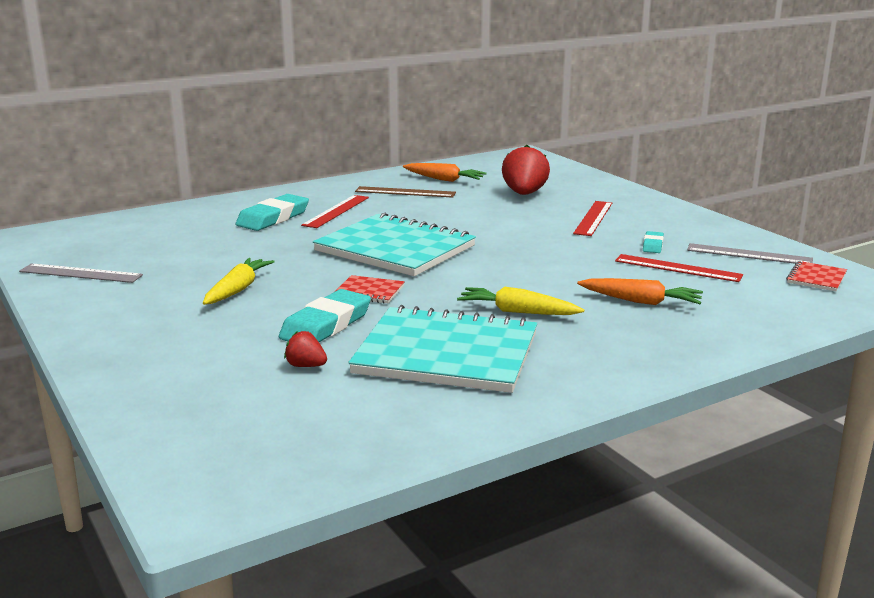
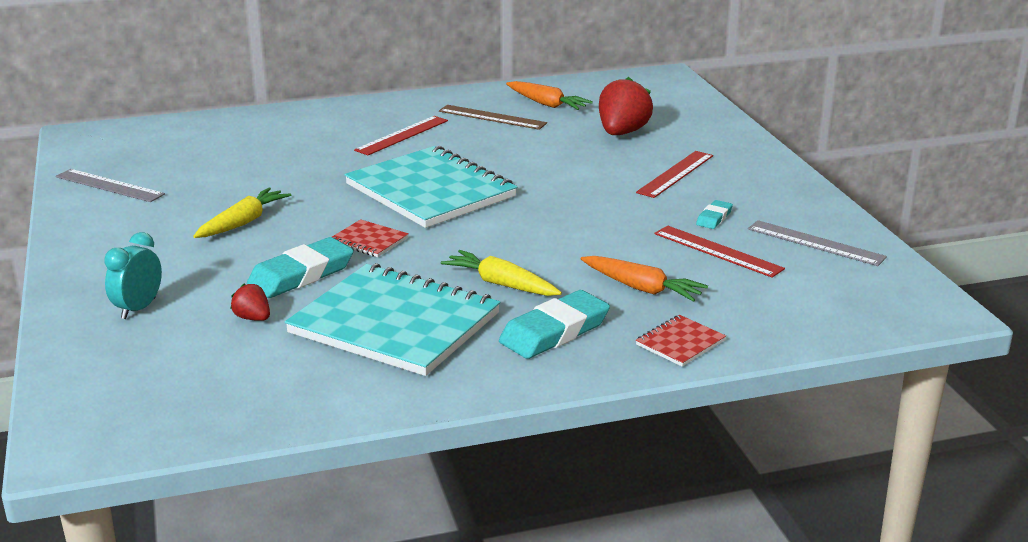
camera: 15 degrees right, 5 degrees up
turquoise eraser [236,194,309,231] -> turquoise eraser moved to [499,290,610,359]
red notebook [786,261,847,291] -> red notebook moved to [636,315,726,367]
none -> turquoise clock [104,232,162,319]

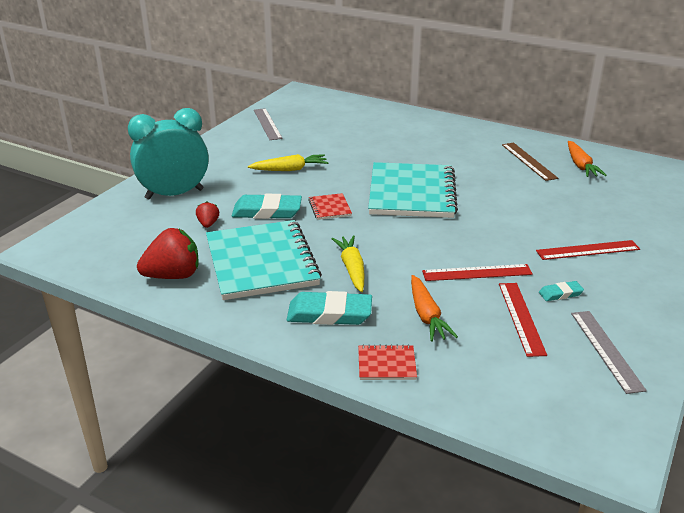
camera: 45 degrees right, 5 degrees up
turquoise clock [104,232,162,319] -> turquoise clock [128,108,209,200], size x1.92
red ruler [354,116,448,155] -> red ruler moved to [422,264,533,281]
red strawberry [599,77,653,135] -> red strawberry moved to [137,228,199,279]

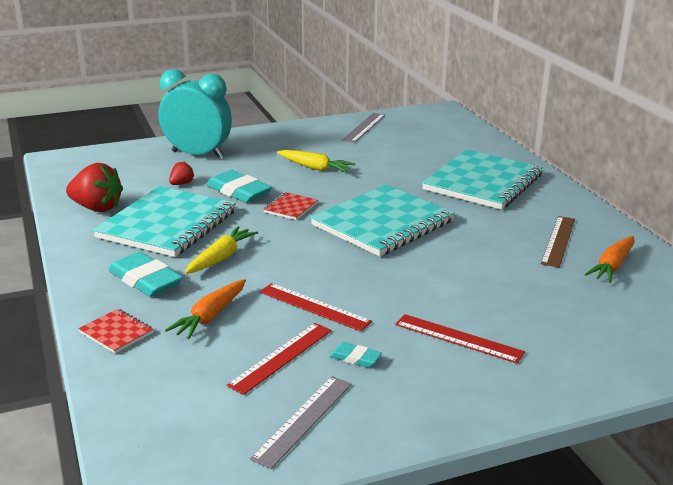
camera: 40 degrees right, 5 degrees down
none -> turquoise notebook [422,149,543,210]

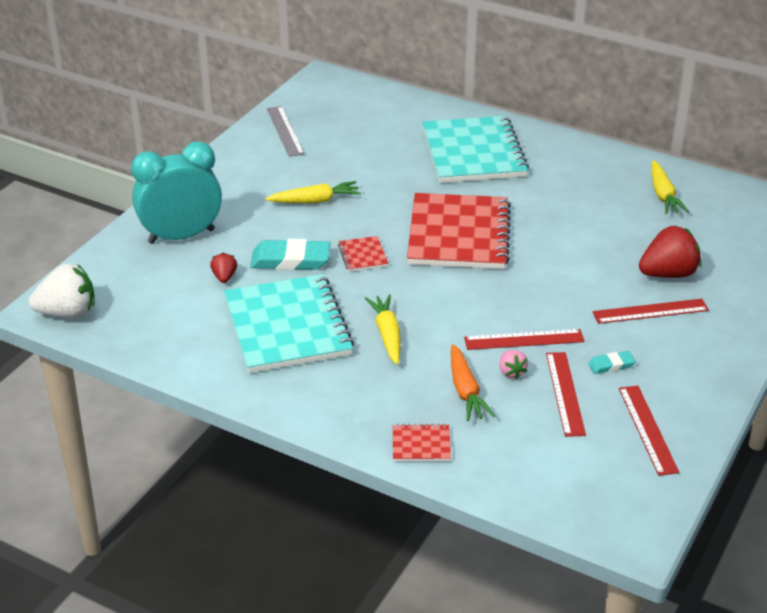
camera: 40 degrees left, 10 degrees up
red strawberry [66,163,123,212] -> red strawberry moved to [639,226,701,278]
turquoise eraser [108,252,183,297] -> none
grey ruler [250,376,352,469] -> red ruler [619,386,679,476]
turquoise notebook [310,185,455,257] -> red notebook [407,193,511,269]
brown ruler [541,216,575,268] -> none
orange carrot [584,236,635,283] -> yellow carrot [651,160,689,214]
none -> white strawberry [29,264,95,318]
none -> pink strawberry [499,350,528,379]

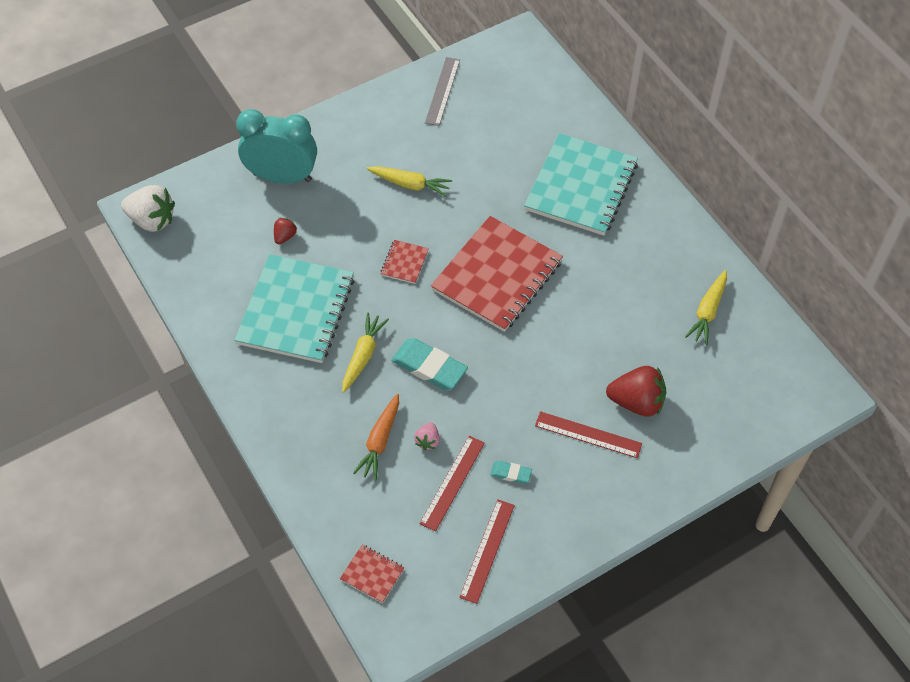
camera: 30 degrees right, 20 degrees up
turquoise eraser [250,239,331,270] -> turquoise eraser moved to [391,338,468,390]
red notebook [393,424,451,461] -> red notebook moved to [340,545,404,603]
red ruler [464,329,584,350] -> none

